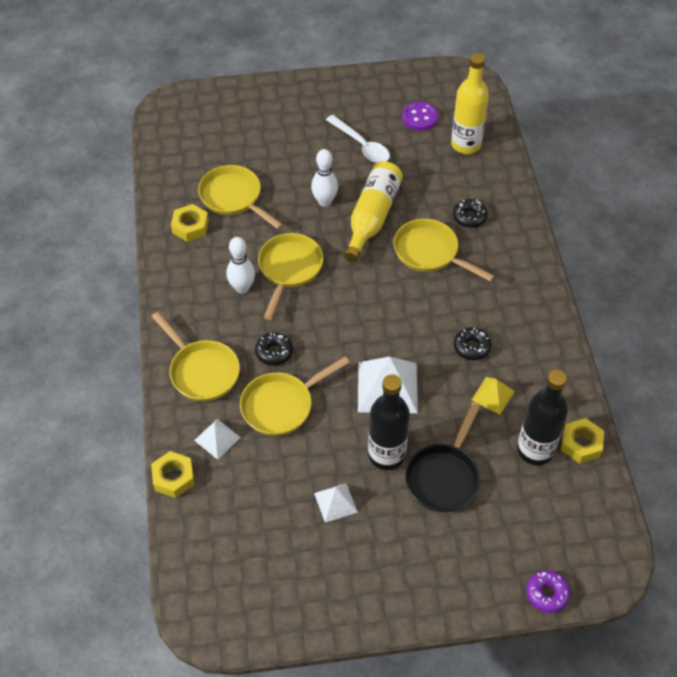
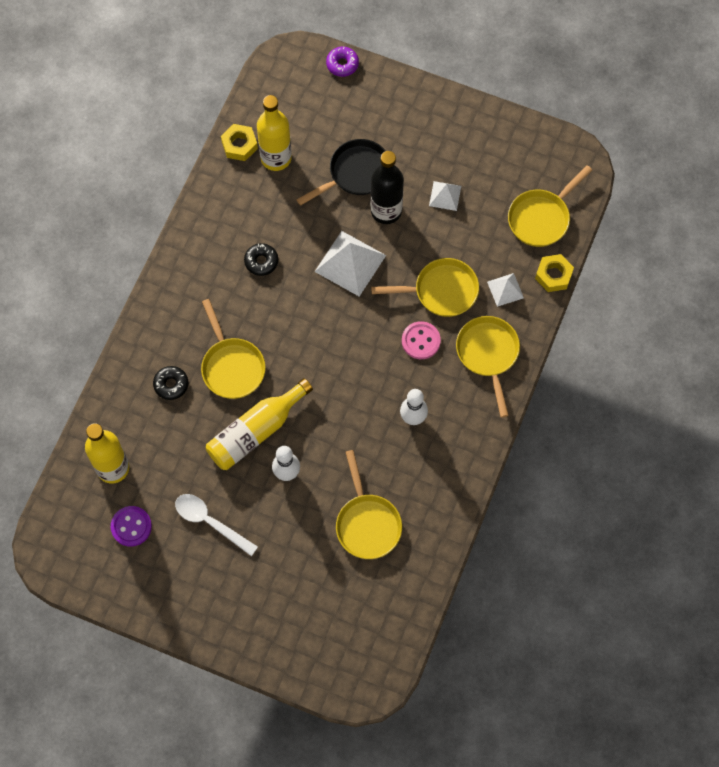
camera: 150 degrees left, 15 degrees up
yellow nut [171,204,209,242] -> none
black donut [255,332,293,366] -> pink button [402,321,441,359]
yellow pan [258,233,323,320] -> yellow pan moved to [508,165,592,247]
white spoon [326,115,390,163] -> white spoon turned 45 degrees counterclockwise [175,494,258,556]
yellow pyramid [472,377,515,414] -> none
black bottle [517,370,568,465] -> yellow bottle [257,95,292,171]

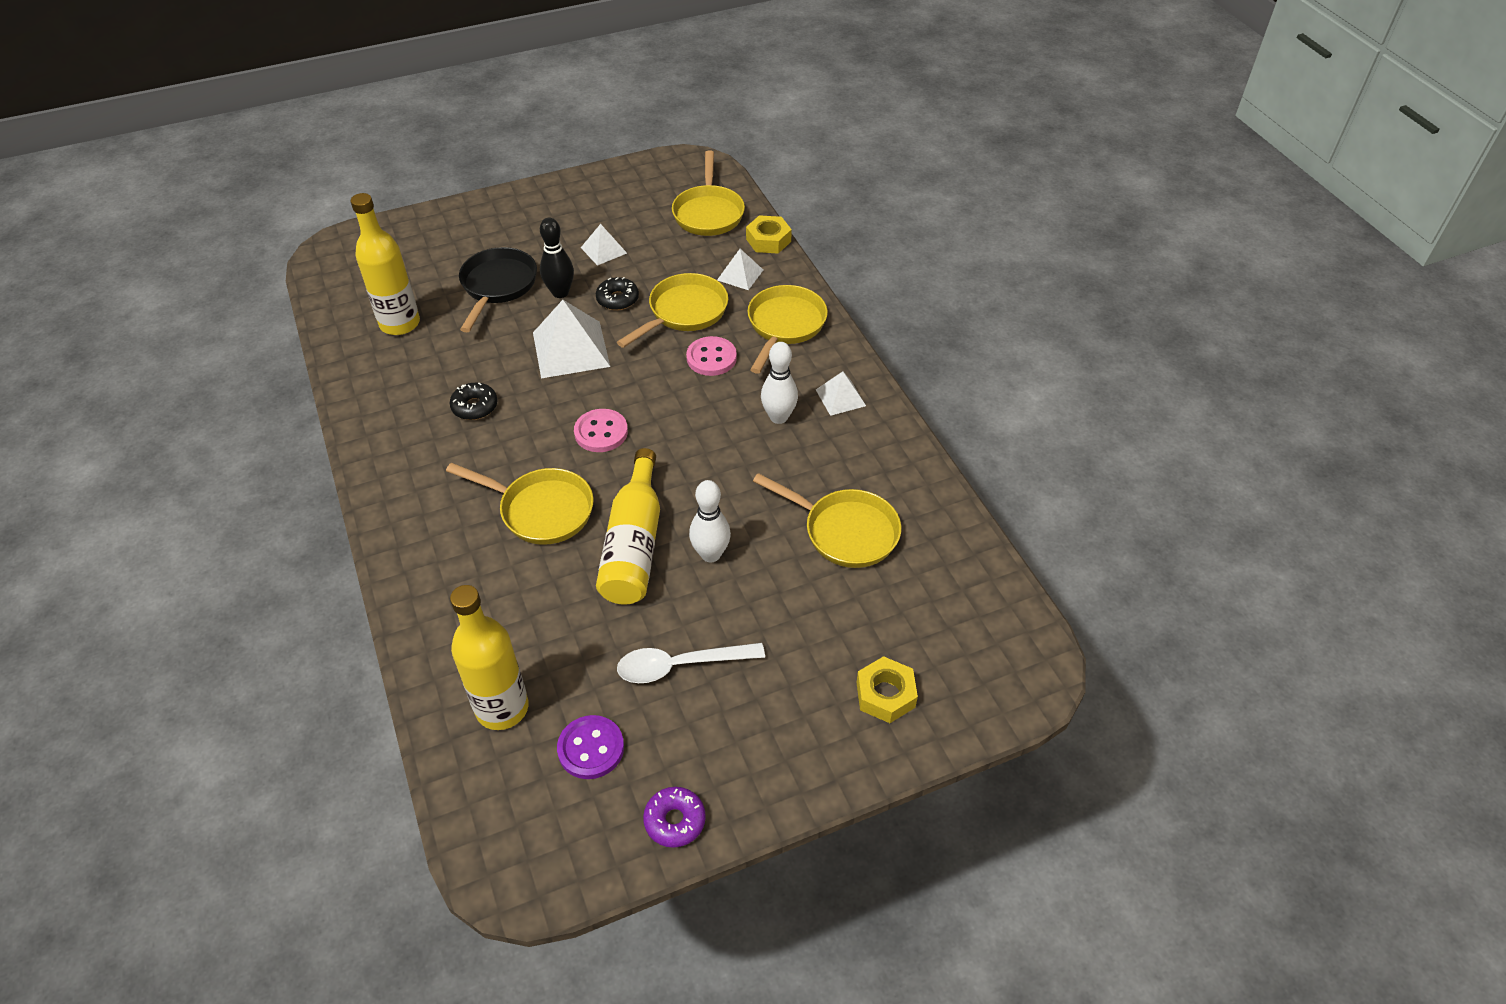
camera: 45 degrees left, 20 degrees down
black donut [153,366,188,400] -> black donut moved to [596,277,639,310]
yellow nut [221,124,258,161] -> yellow nut moved to [856,656,918,723]
purple donut [326,47,359,77] -> purple donut moved to [643,787,706,848]
black bottle [370,151,404,224] -> black bowling pin [540,218,574,298]
yellow pan [456,316,520,418] -> yellow pan turned 75 degrees clockwise [747,285,828,374]
none -> pink button [574,409,628,452]
none -> white pyramid [816,372,866,416]

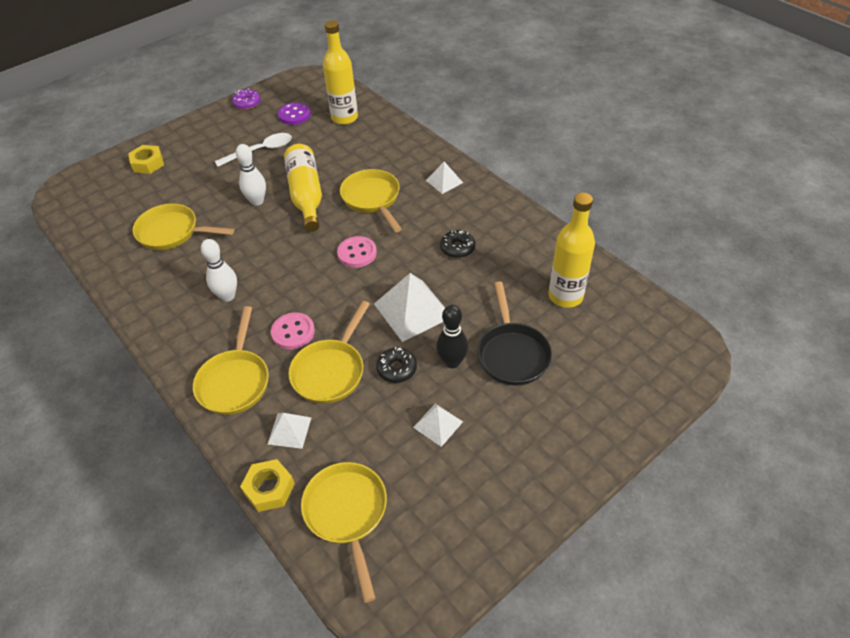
camera: 165 degrees right, 0 degrees up
yellow pan [446,463,594,545] -> yellow pan turned 60 degrees clockwise [340,169,402,232]
white pyramid [816,372,866,416] -> white pyramid moved to [426,161,463,194]

